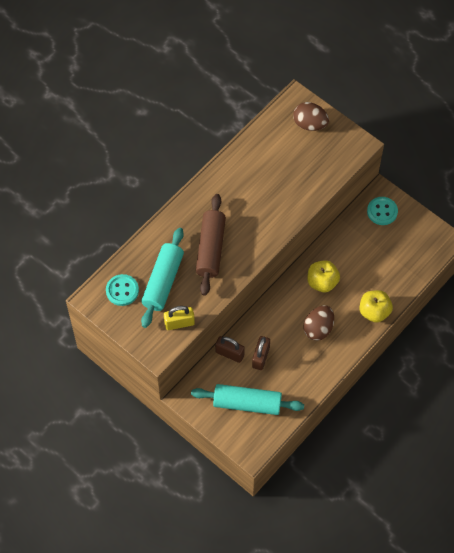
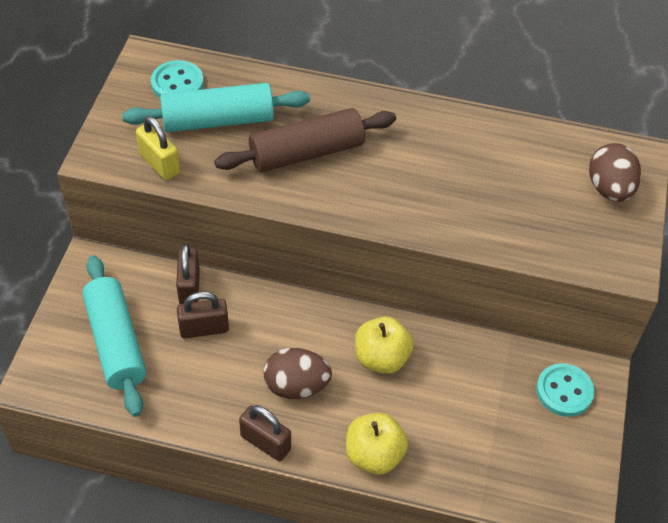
camera: 60 degrees right, 10 degrees down
none -> brown padlock [239,405,291,461]

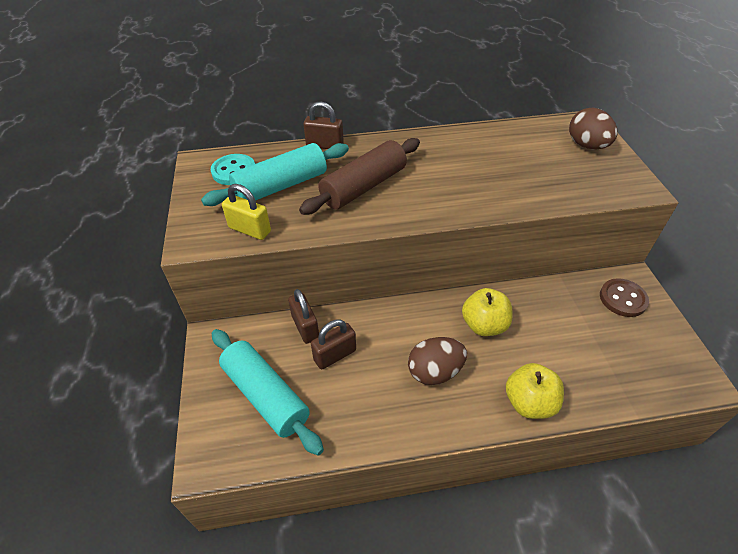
camera: 20 degrees left, 5 degrees down
brown padlock [239,405,291,461] -> brown padlock moved to [303,101,344,149]
turquoise button [536,363,595,417] -> brown button [600,278,649,317]

